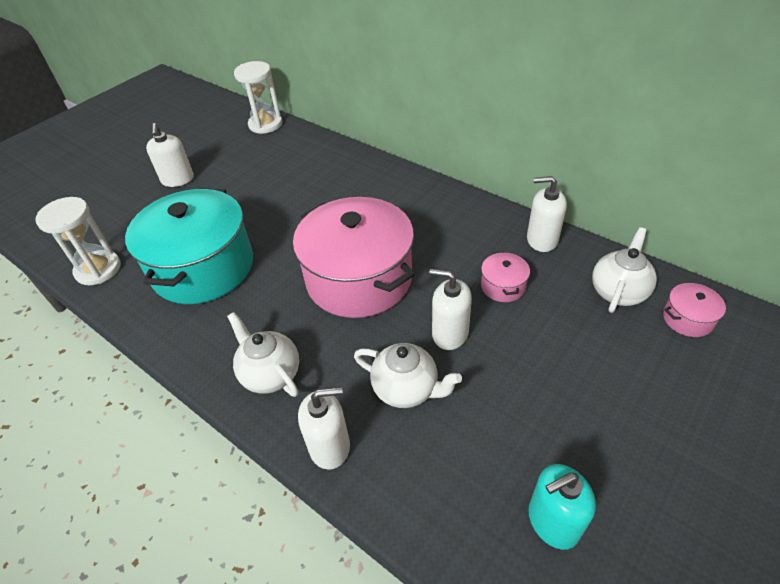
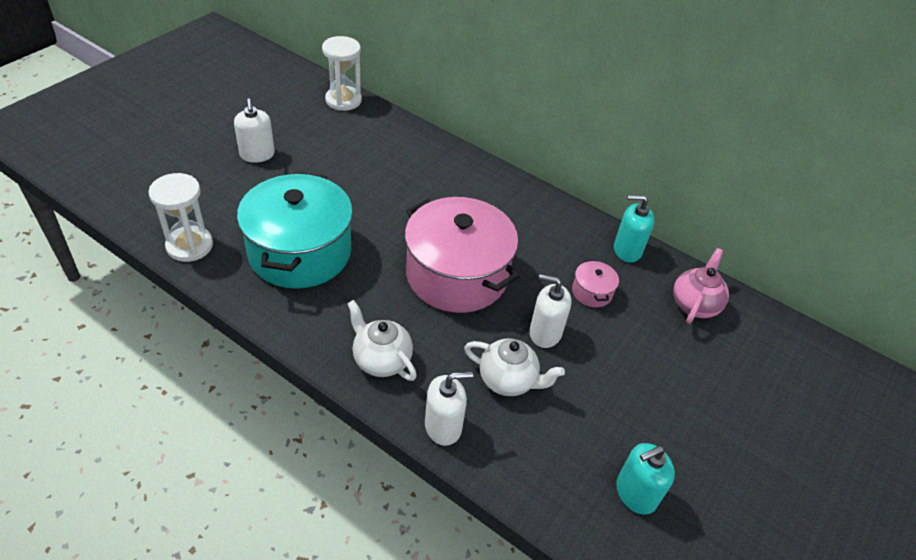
camera: 10 degrees left, 0 degrees up
white soap dispenser [527,176,567,252] -> turquoise soap dispenser [614,195,655,263]
white teapot [592,227,657,313] -> pink teapot [673,248,729,323]
pink pot [663,283,727,337] -> none

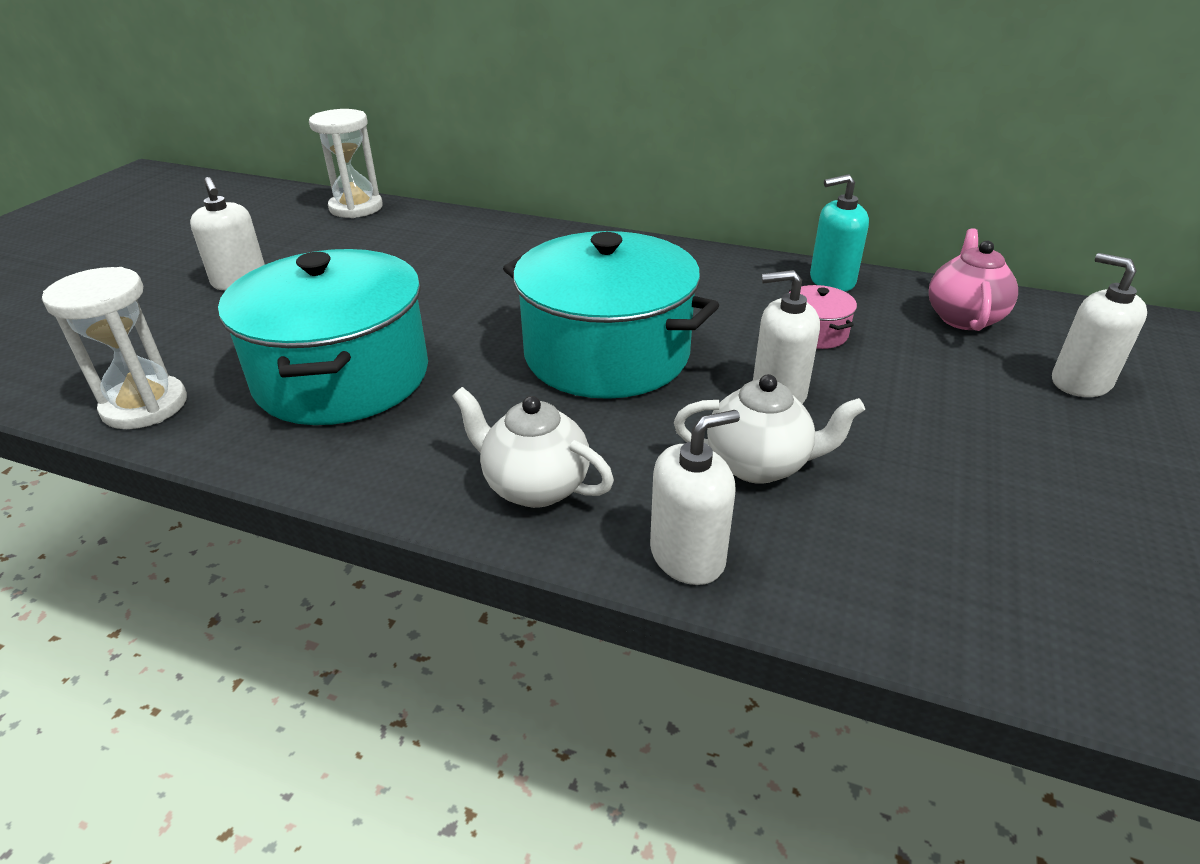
camera: 10 degrees left, 10 degrees down
pink pot [405,197,520,313] -> turquoise pot [503,231,719,399]
turquoise soap dispenser [616,443,675,514] -> none
none -> white soap dispenser [1052,253,1147,397]

